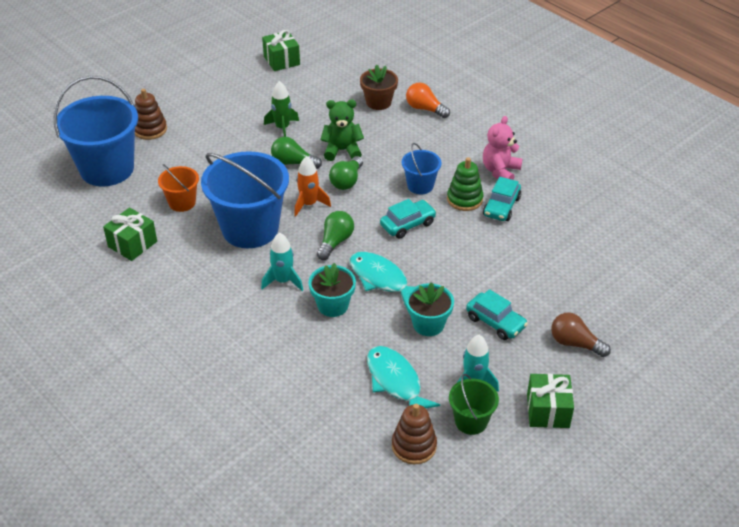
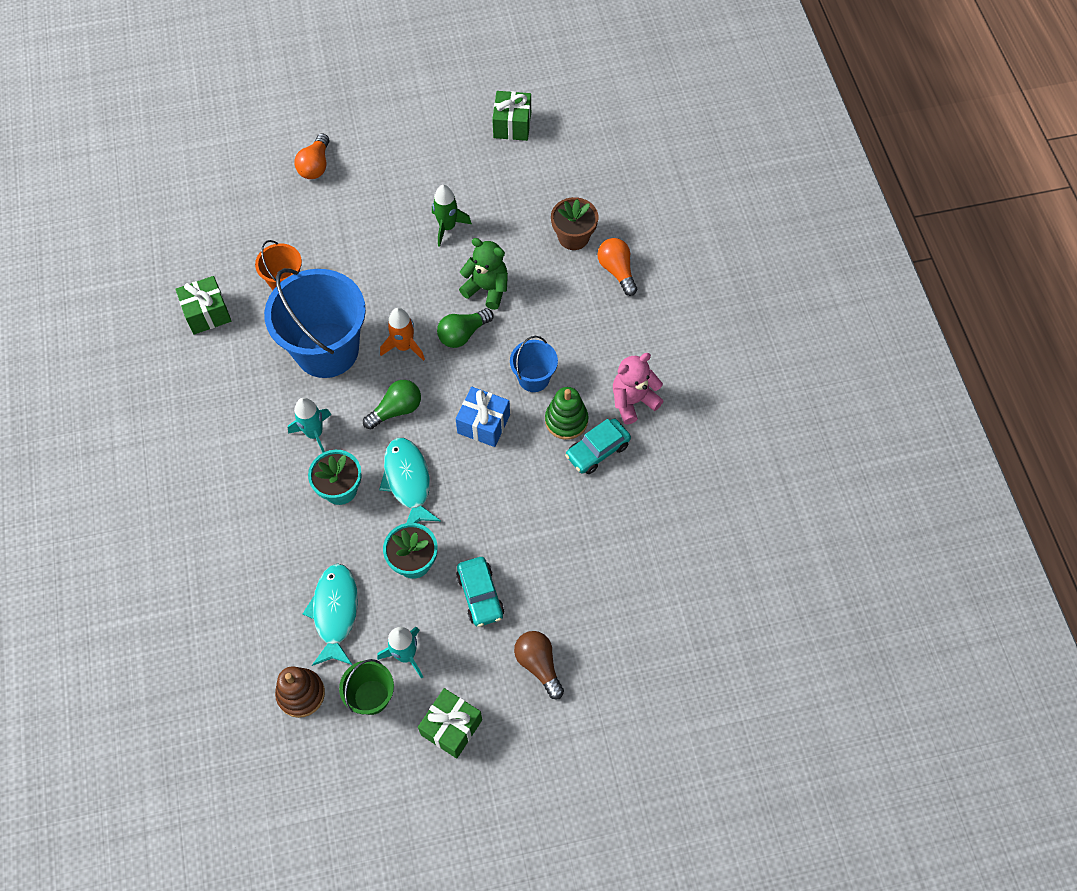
camera: 30 degrees right, 20 degrees up
blue bucket [53,76,138,186] -> none
brown stacking toy [135,89,167,140] -> orange light bulb [295,133,330,179]
green light bulb [271,137,322,169] -> none
turquoise car [380,199,437,239] -> blue gift [456,387,510,447]

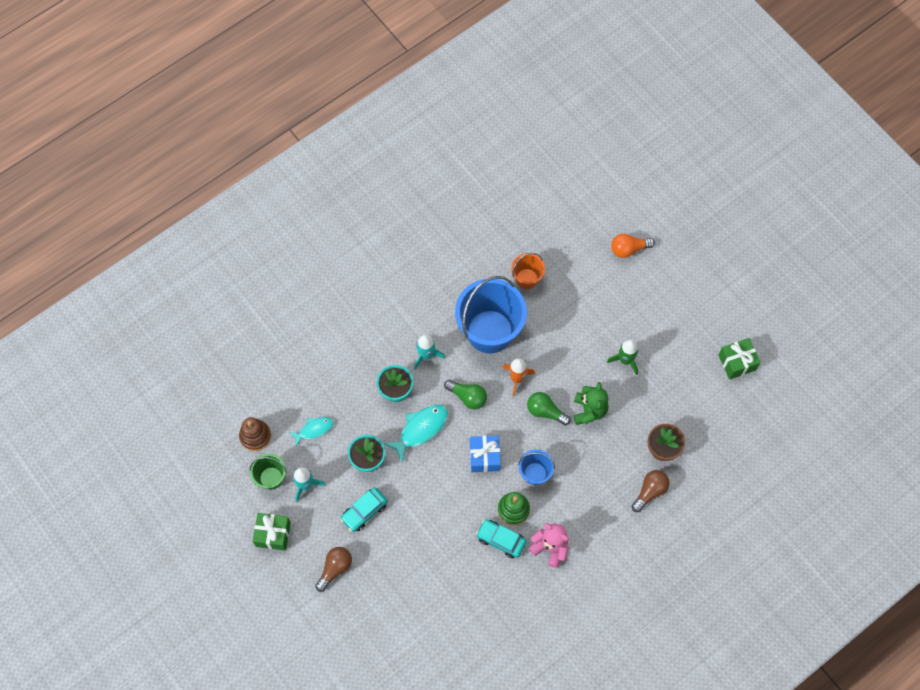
camera: 65 degrees right, 5 degrees up
green gift [175,276,231,335] -> none
turquoise fish [303,564,358,666] -> turquoise fish [289,417,334,446], size x0.63
orange light bulb [597,238,637,296] -> brown light bulb [632,470,670,512]

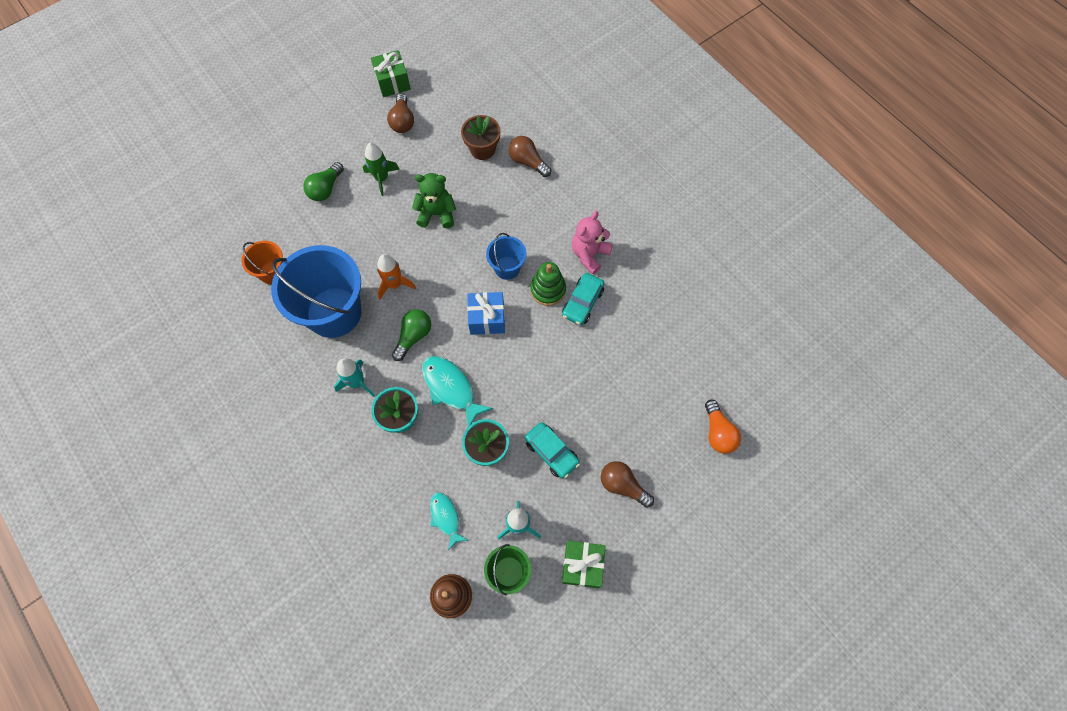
camera: 90 degrees left, 0 degrees up
green light bulb [527,392,571,426] -> green light bulb moved to [303,162,344,201]
orange light bulb [611,234,655,258] -> orange light bulb moved to [705,399,741,454]
none -> brown light bulb [387,93,414,133]

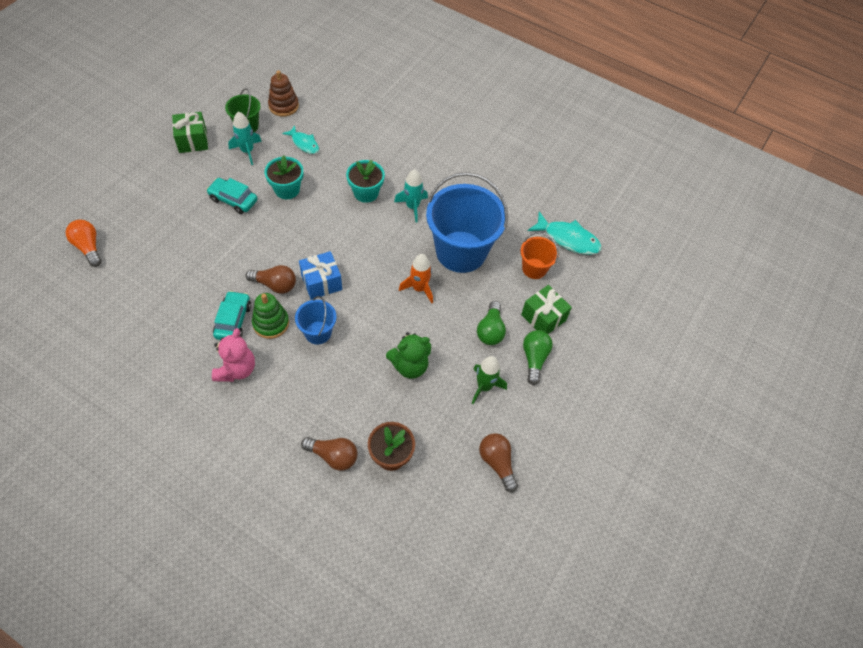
camera: 155 degrees right, 10 degrees down
green gift [371,50,411,97] -> green gift moved to [521,285,572,334]
green light bulb [392,309,431,361] -> green light bulb moved to [477,301,506,345]
turquoise fish [422,356,493,427] -> turquoise fish moved to [528,211,602,255]
brown light bulb [601,461,654,508] -> brown light bulb moved to [246,265,296,294]

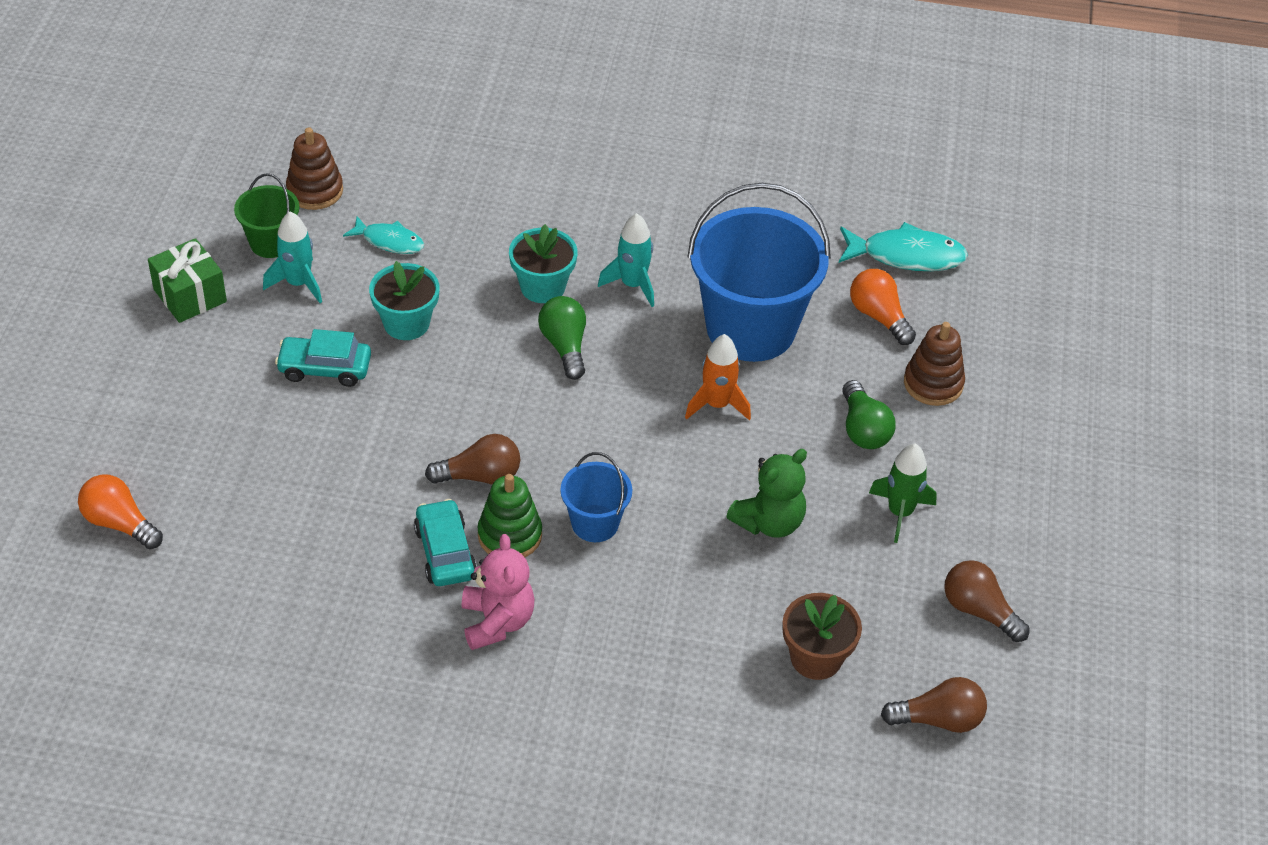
camera: 20 degrees left, 10 degrees down
blue gift [299,251,342,300] -> none
brown light bulb [301,437,358,471] -> brown light bulb moved to [881,677,987,733]
orange bucket [520,232,559,279] -> orange light bulb [850,269,916,345]
green gift [521,285,572,334] -> brown stacking toy [904,322,965,406]
green light bulb [523,330,553,385] -> green light bulb moved to [538,296,586,380]

